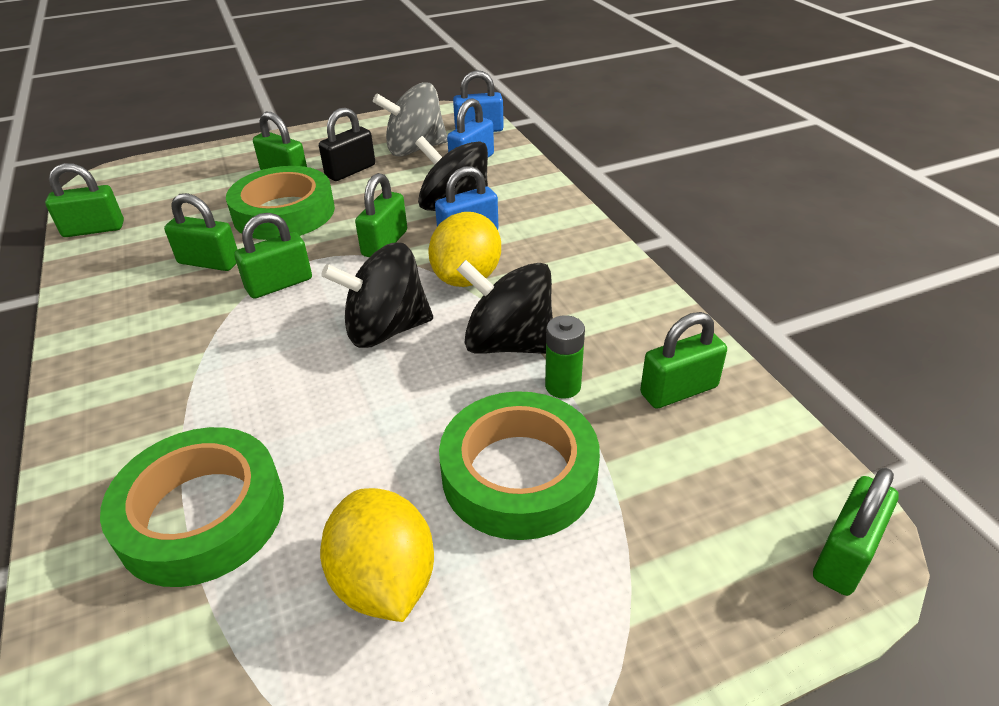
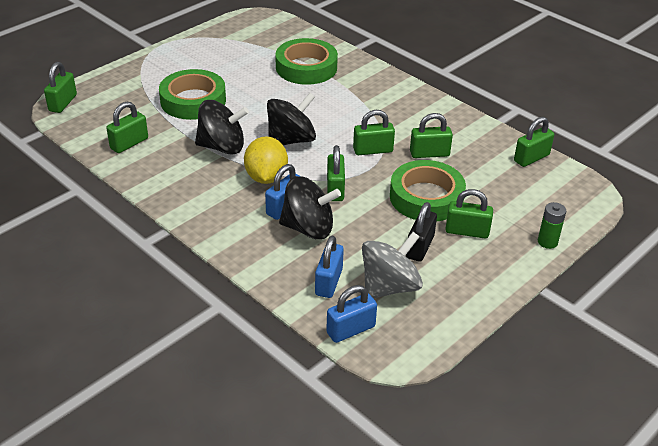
camera: 155 degrees right, 0 degrees up
green padlock [234,213,312,299] -> green padlock turned 45 degrees clockwise [353,110,395,155]
yellow lemon [320,488,434,622] -> none
green battery [545,315,585,399] -> green battery moved to [538,202,566,249]

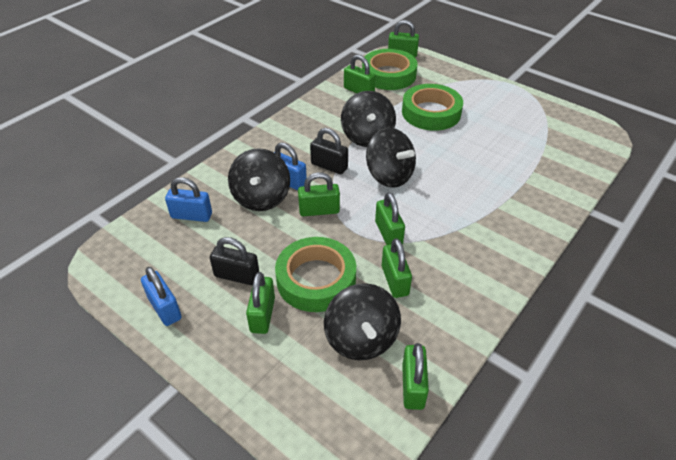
camera: 85 degrees right, 5 degrees up
yellow lemon [244,136,288,184] -> black padlock [310,128,348,174]
green tape [275,38,338,85] -> green tape moved to [362,49,418,90]
blue padlock [326,285,377,343] -> blue padlock moved to [141,267,182,326]
grey spinning top [362,232,423,299] -> none
green padlock [514,117,554,167] -> green padlock turned 45 degrees clockwise [402,343,429,410]
green battery [538,202,566,249] -> none
none -> black spinning top [324,283,401,360]

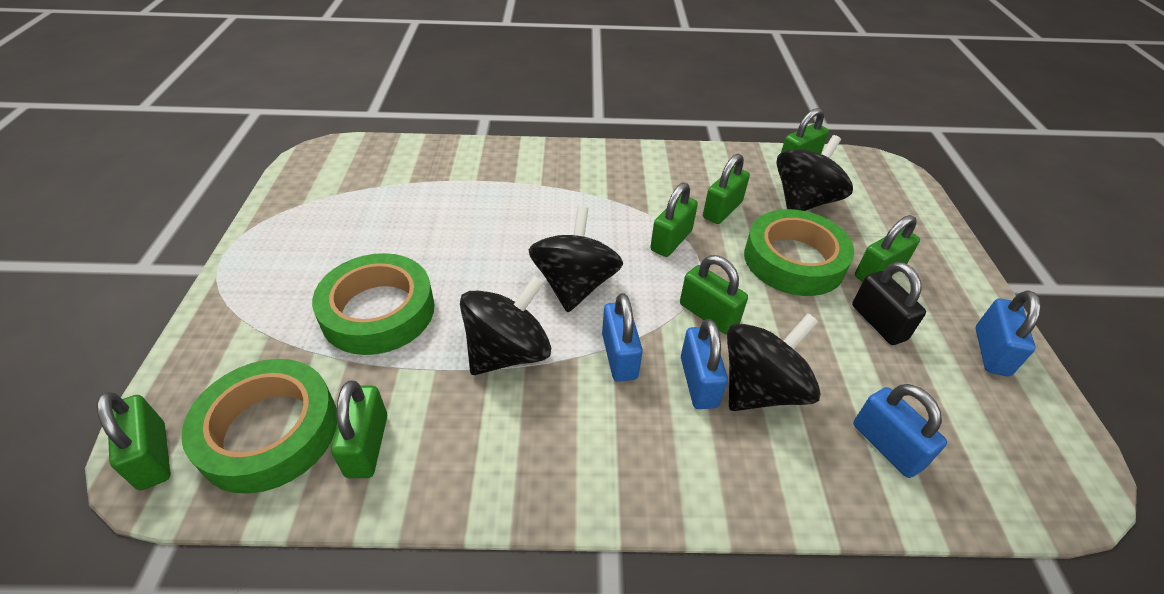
camera: 130 degrees left, 0 degrees up
black padlock [310,128,348,174] -> blue padlock [602,293,643,382]

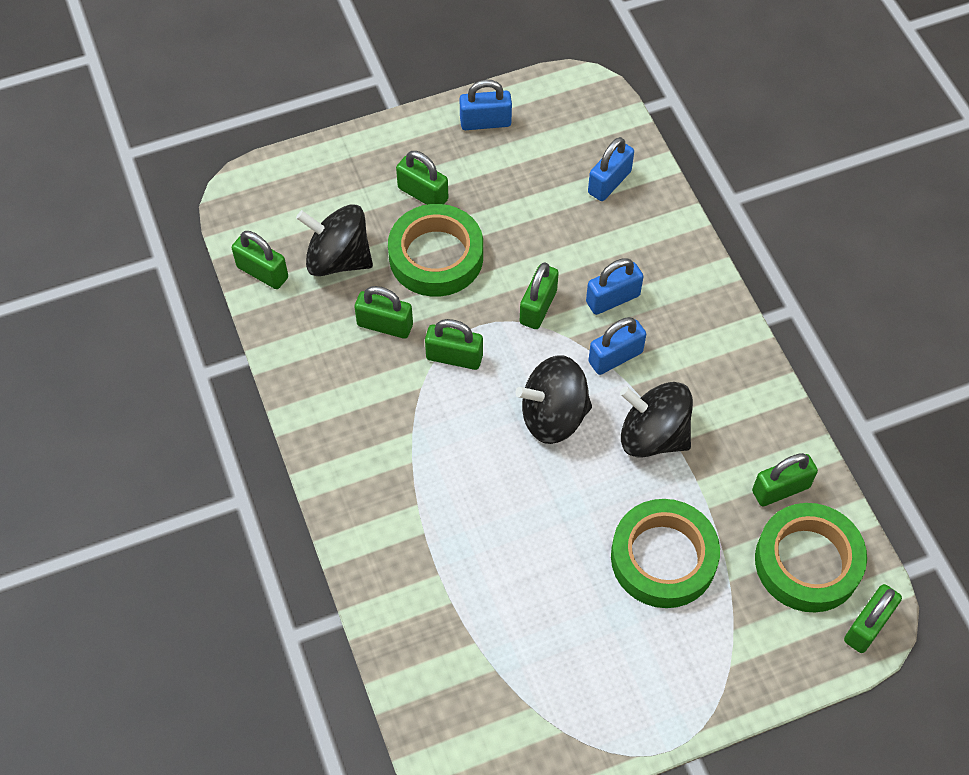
camera: 110 degrees left, 15 degrees up
black spinning top [727,313,821,411] -> none
black padlock [852,262,926,345] -> none

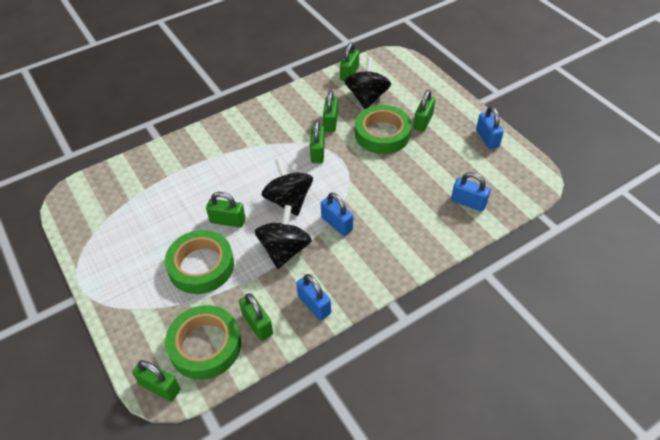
camera: 80 degrees right, 10 degrees down
green padlock [520,263,559,329] -> green padlock moved to [206,192,246,228]
blue padlock [586,258,643,315] -> blue padlock moved to [296,274,331,320]

